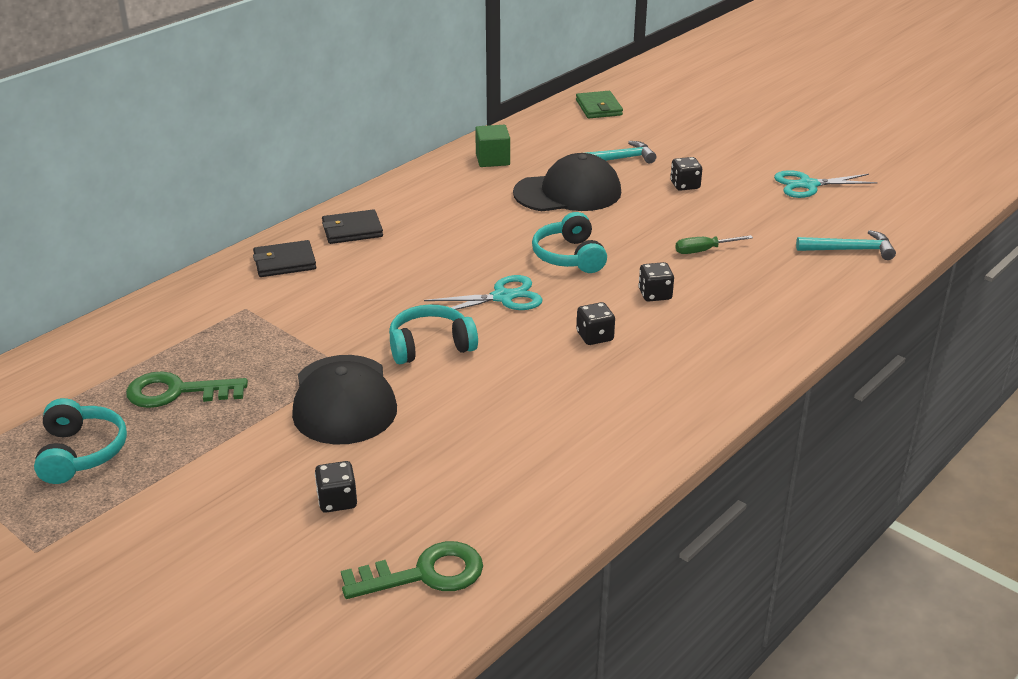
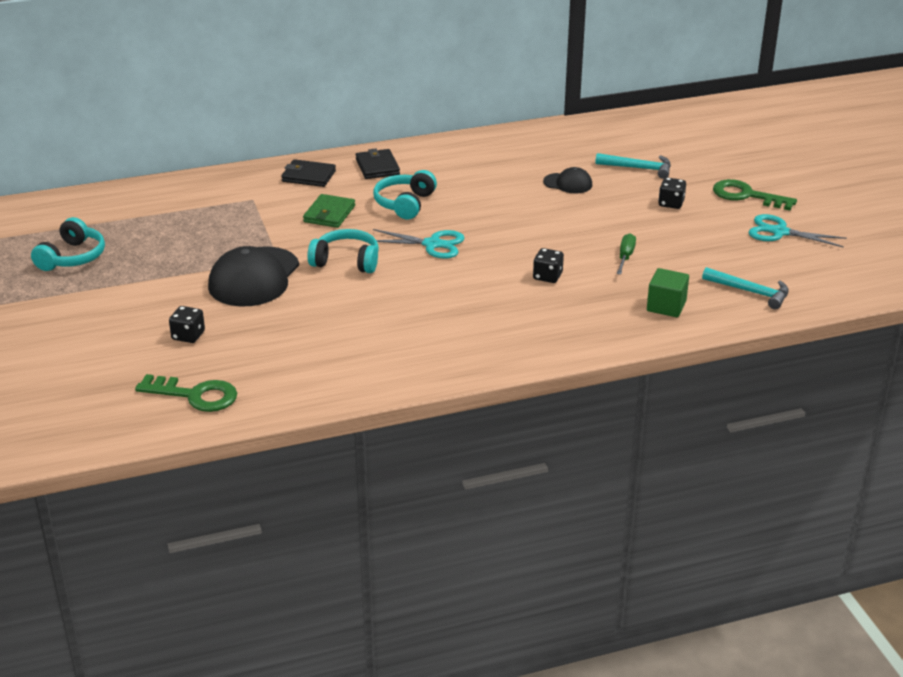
camera: 30 degrees right, 0 degrees up
green key [126,371,248,408] -> green key moved to [713,179,797,210]
black wallet [322,209,383,244] -> black wallet turned 60 degrees clockwise [356,149,400,179]
green cube [475,125,510,167] -> green cube moved to [647,268,689,317]
black cap [513,153,621,211] -> black cap [543,167,592,193], size x0.51
turquoise headphones [532,212,607,273] -> turquoise headphones moved to [373,170,437,220]
green wallet [576,91,623,118] -> green wallet moved to [303,194,355,228]
black dice [577,302,615,345] -> none
green screwdriver [675,235,753,254] -> green screwdriver turned 90 degrees clockwise [617,233,636,274]

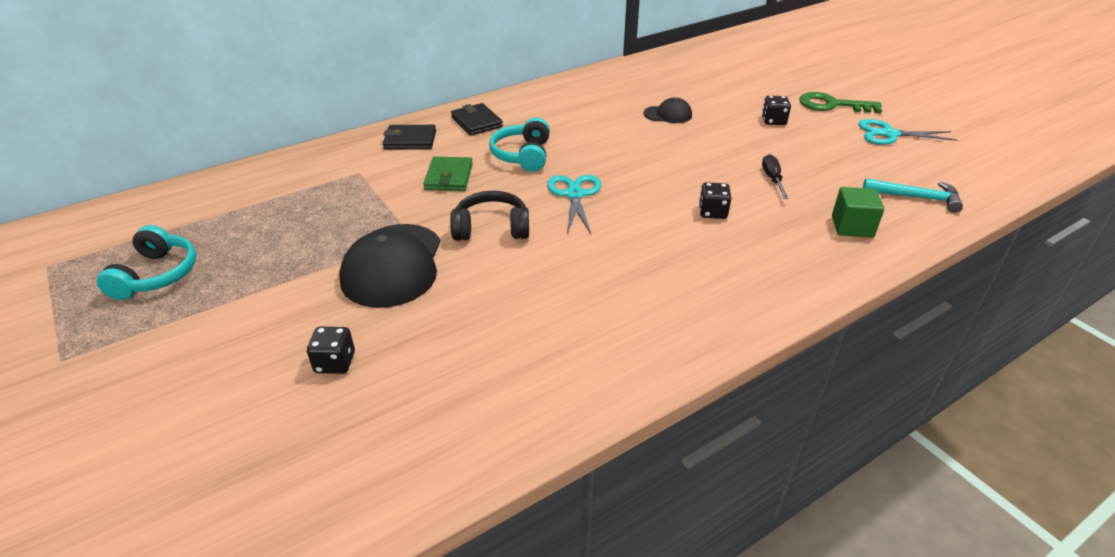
camera: 15 degrees left, 5 degrees up
green key [135,374,237,412] -> none
turquoise headphones [307,229,379,273] -> black headphones [450,191,529,241]
turquoise scissors [373,229,465,259] -> turquoise scissors turned 90 degrees counterclockwise [547,175,601,234]
turquoise hammer [595,153,671,179] -> none
green screwdriver [617,233,636,274] -> black screwdriver [762,154,789,199]

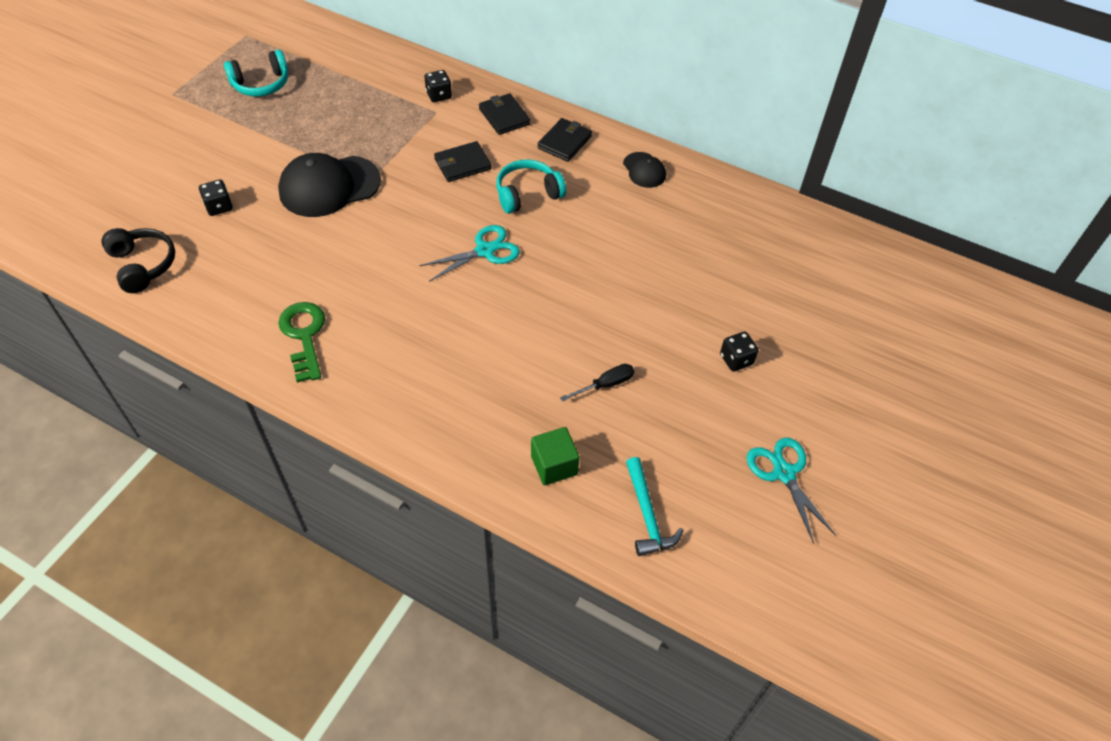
camera: 60 degrees right, 15 degrees up
green wallet [423,157,473,191] -> black wallet [434,141,492,182]
black headphones [450,191,529,241] -> black headphones moved to [101,228,175,293]
black cap [644,97,692,123] -> black cap moved to [623,152,666,188]
black dice [699,182,731,219] -> black dice moved to [424,70,452,102]
green key [800,92,882,113] -> green key moved to [278,302,325,383]

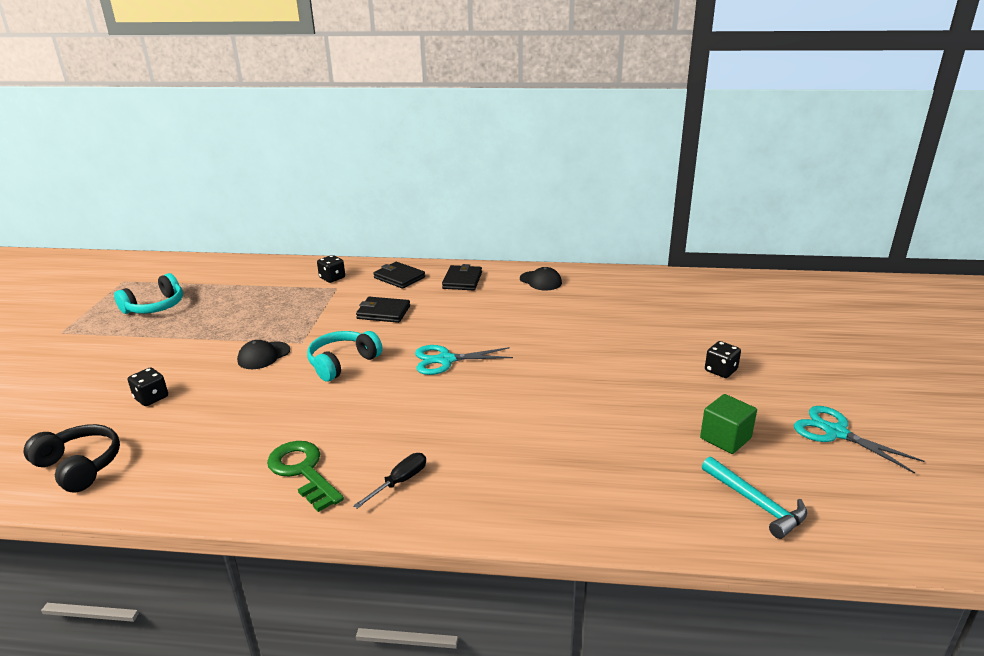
camera: 20 degrees left, 25 degrees down
black cap [278,153,381,217] -> black cap [237,340,290,369], size x0.51
turquoise scissors [419,225,520,282] -> turquoise scissors turned 135 degrees counterclockwise [415,345,513,375]
black wallet [434,141,492,182] -> black wallet turned 60 degrees clockwise [356,297,410,323]
turquoise headphones [496,160,566,214] -> turquoise headphones moved to [307,331,383,382]
green cube [531,427,580,486] -> green cube moved to [700,394,757,454]
black screwdriver [560,364,634,402] -> black screwdriver moved to [353,453,426,509]

